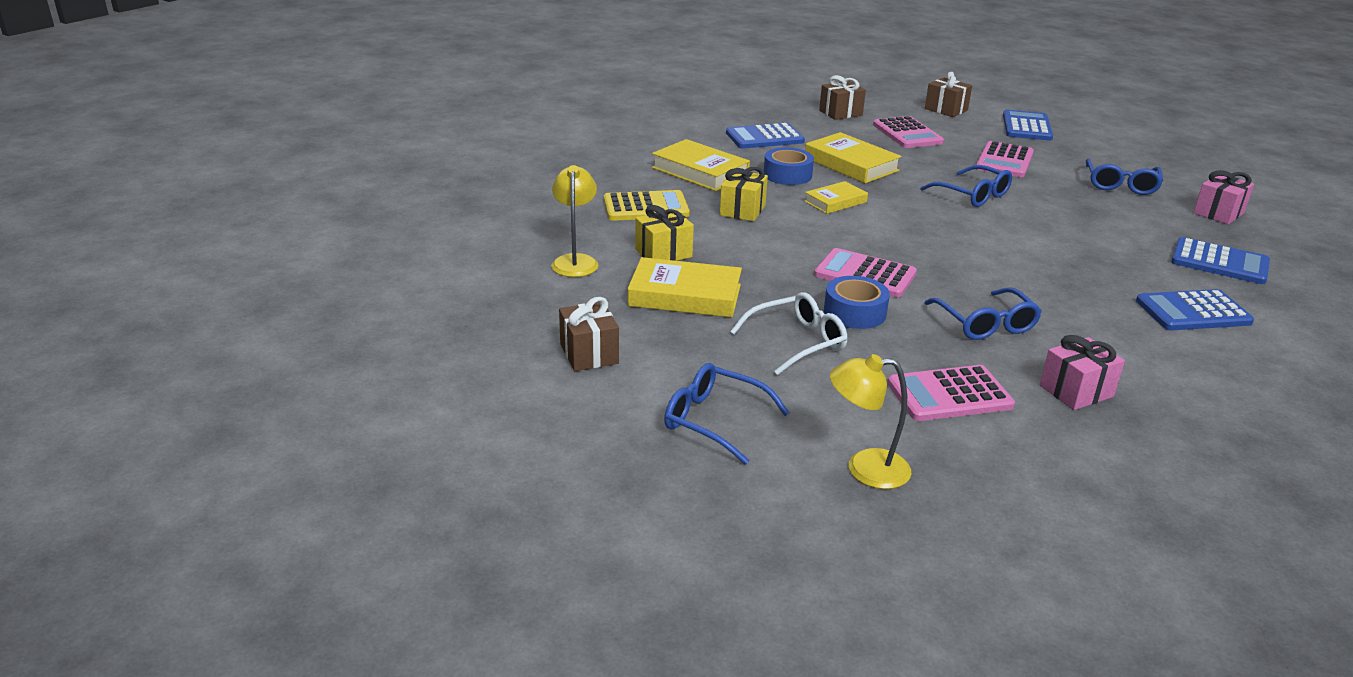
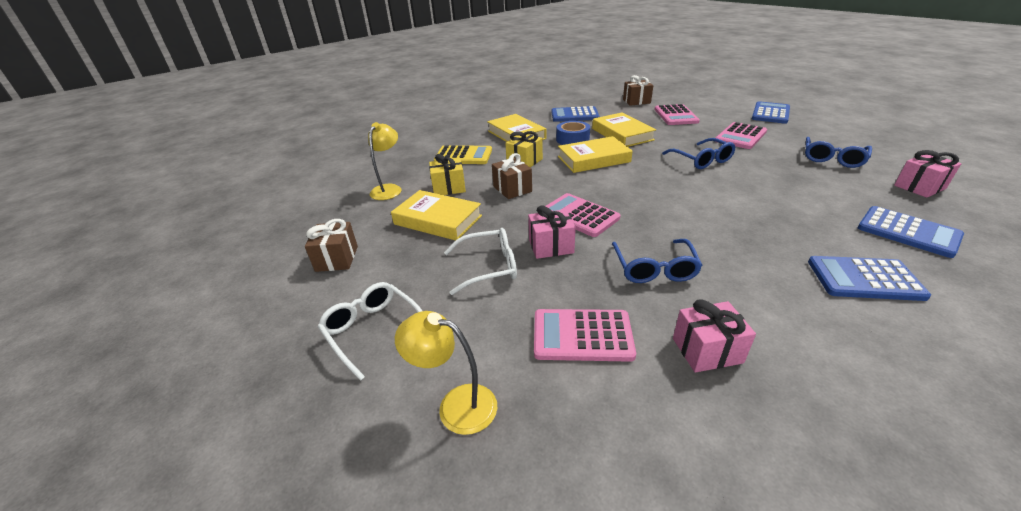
camera: 20 degrees right, 5 degrees up
blue glasses [664,363,790,465] -> white glasses [318,282,422,381]
yellow book [804,181,868,214] -> yellow book [558,136,633,173], size x1.64
blue tape [824,276,890,329] -> pink gift [528,205,576,259]
brown gift [925,72,972,117] -> brown gift moved to [492,153,532,199]

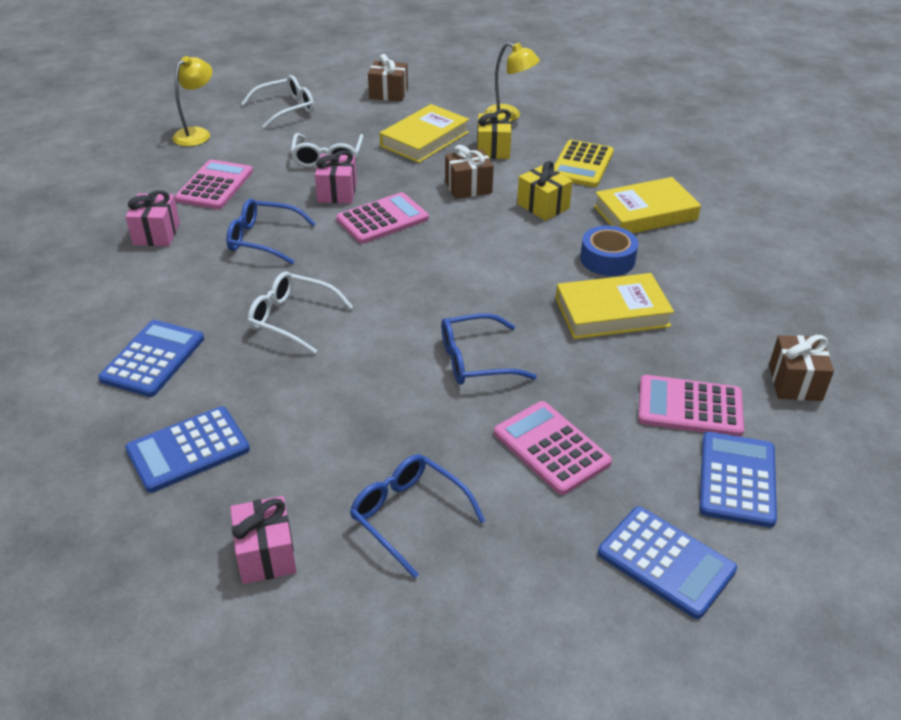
camera: 100 degrees right, 5 degrees up
blue calculator [551,106,599,122] -> blue calculator moved to [699,432,777,528]
yellow book [558,136,633,173] -> none
none -> white glasses [247,272,353,354]

